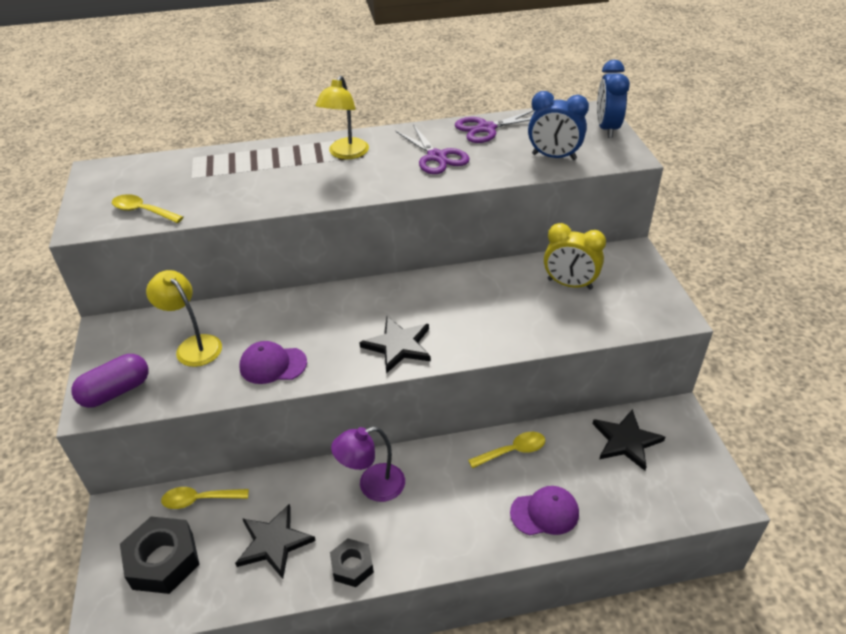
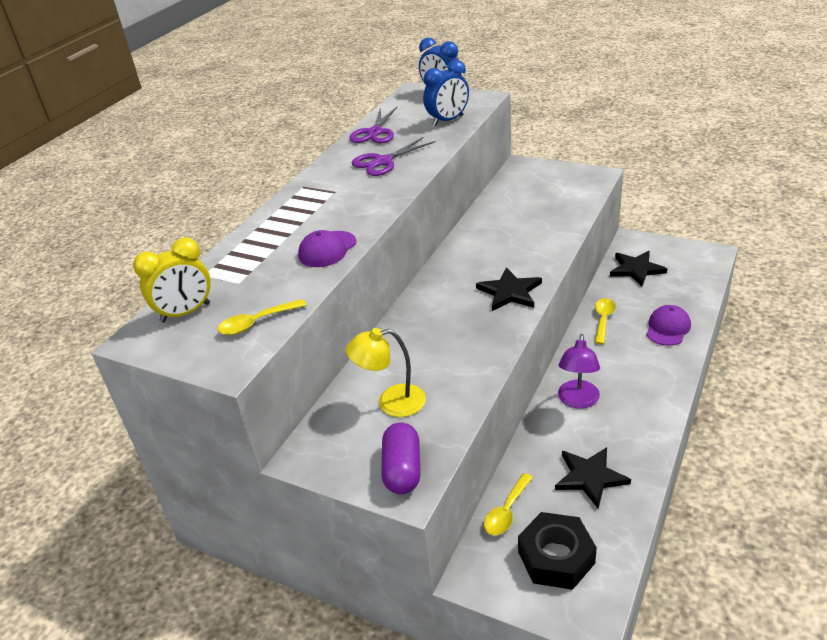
camera: 50 degrees left, 5 degrees down
purple cap [239,341,307,384] -> purple cap moved to [298,230,356,267]
yellow lamp [315,75,369,159] -> none
black nut [330,538,374,587] -> none
purple scissors [396,125,470,174] -> purple scissors turned 135 degrees clockwise [352,137,435,176]
yellow clock [544,223,606,290] -> yellow clock moved to [133,237,211,323]

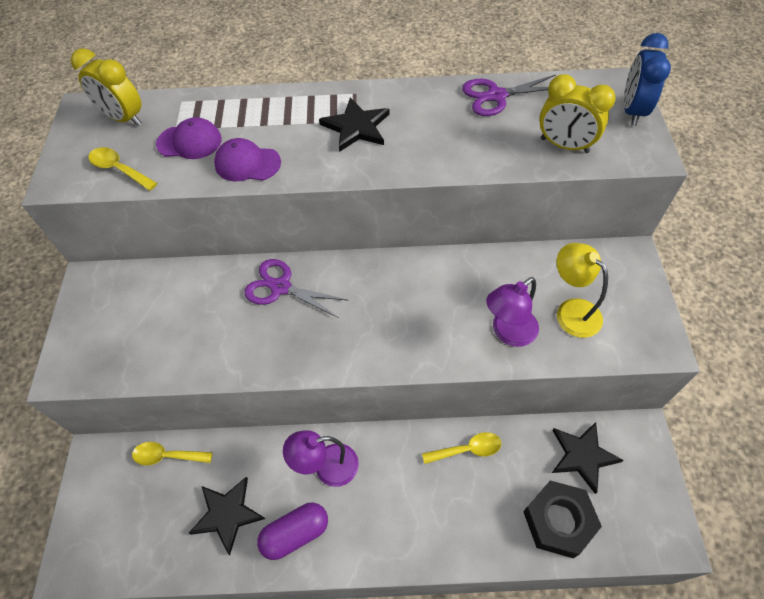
camera: 60 degrees right, 20 degrees up
yellow lamp [346,328,426,417] -> yellow lamp moved to [556,243,608,338]
purple scissors [352,137,435,176] -> purple scissors moved to [244,259,349,318]
purple capsule [381,422,421,494] -> purple capsule moved to [257,503,328,560]
blue clock [423,60,469,126] -> yellow clock [539,74,616,153]
black star [476,267,542,311] -> black star moved to [319,97,390,152]
black nut [518,512,597,590] -> black nut moved to [523,480,602,558]
purple cap [646,305,691,346] -> purple cap moved to [156,117,222,159]
none -> purple lamp [486,277,539,347]

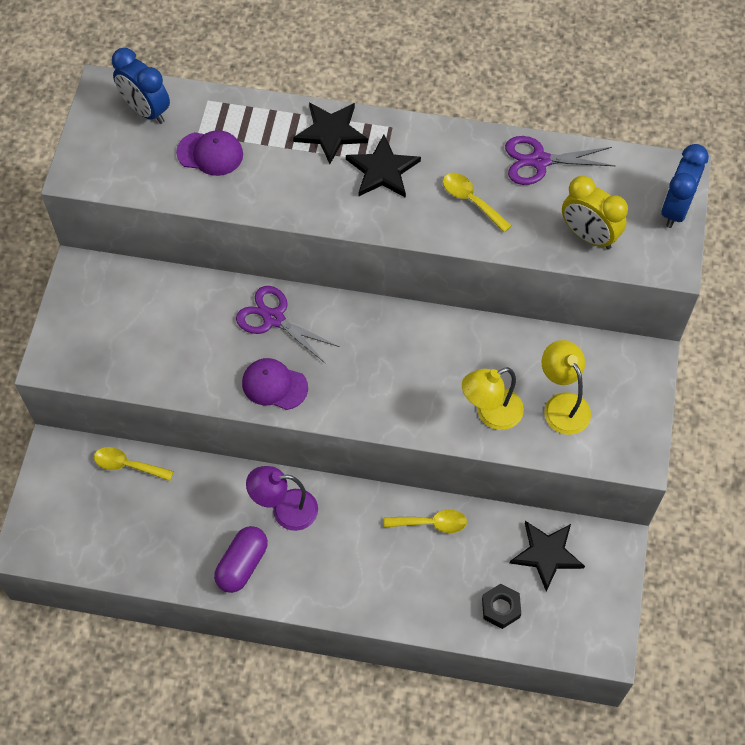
camera: 10 degrees right, 5 degrees up
yellow clock [71,49,142,126] -> blue clock [112,48,170,124]
yellow spoon [88,147,157,191] -> yellow spoon moved to [443,173,512,232]
black star [189,477,265,555] -> black star moved to [293,103,368,164]
purple cap [214,138,281,181] -> purple cap moved to [242,358,308,410]
purple capsule [257,503,328,560] -> purple capsule turned 45 degrees counterclockwise [214,526,268,593]
purple lamp [486,277,539,347] -> yellow lamp [462,367,524,430]
black nut [523,480,602,558] -> black nut [482,584,521,629], size x0.59

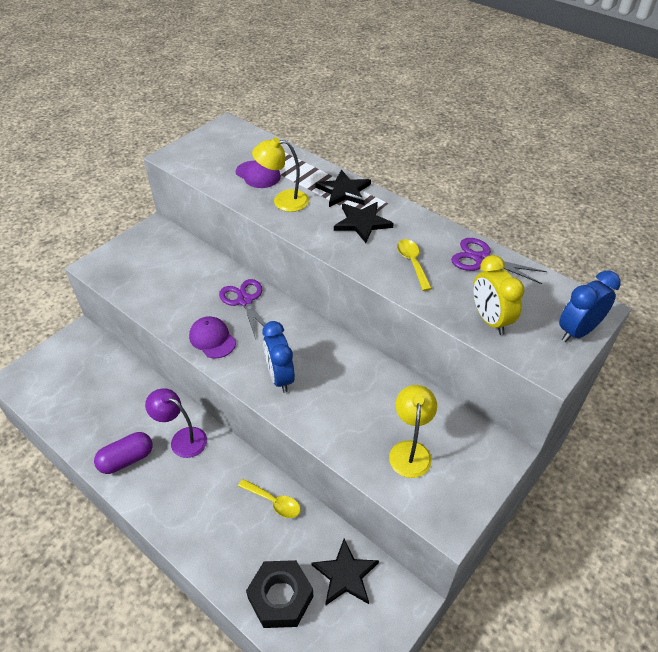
camera: 30 degrees right, 15 degrees down
yellow spoon [94,447,174,481] -> none
blue clock [112,48,170,124] -> blue clock moved to [262,321,295,393]
yellow lamp [462,367,524,430] -> yellow lamp moved to [252,137,309,212]
black nut [482,584,521,629] -> black nut [246,560,313,628], size x1.68

